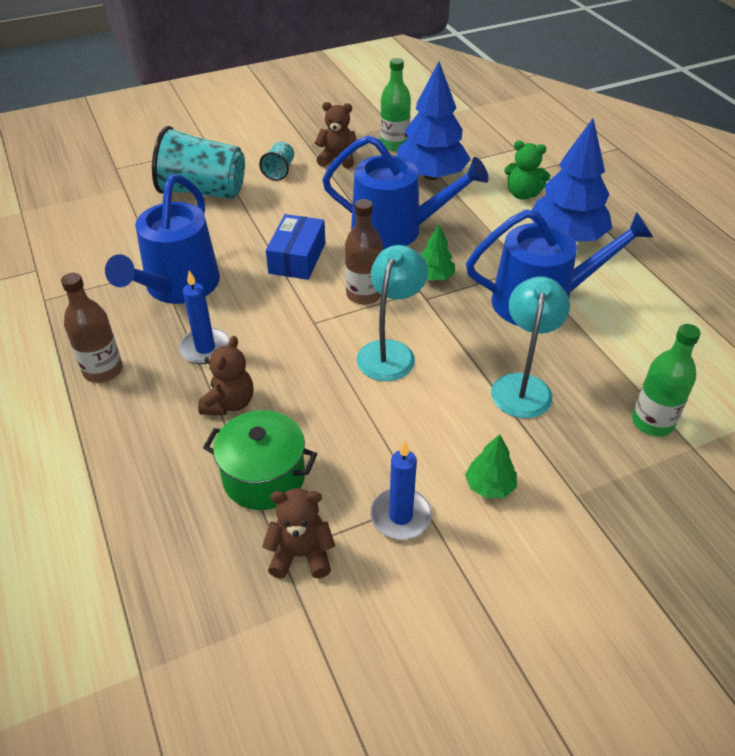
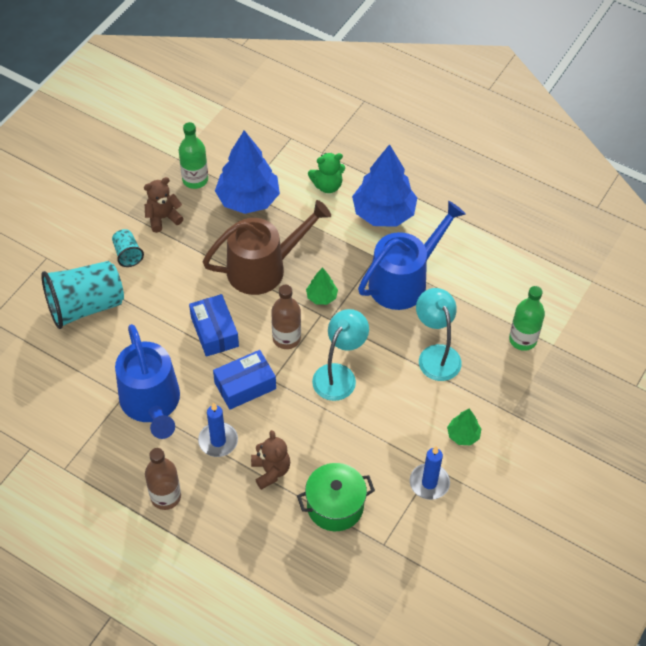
camera: 35 degrees left, 10 degrees up
brown teddy bear [262,488,335,579] -> none
blue watering can [322,135,489,250] -> brown watering can [203,200,331,295]
turquoise lamp [357,245,428,381] -> turquoise lamp turned 45 degrees clockwise [312,309,369,401]
none -> blue box [213,350,276,410]

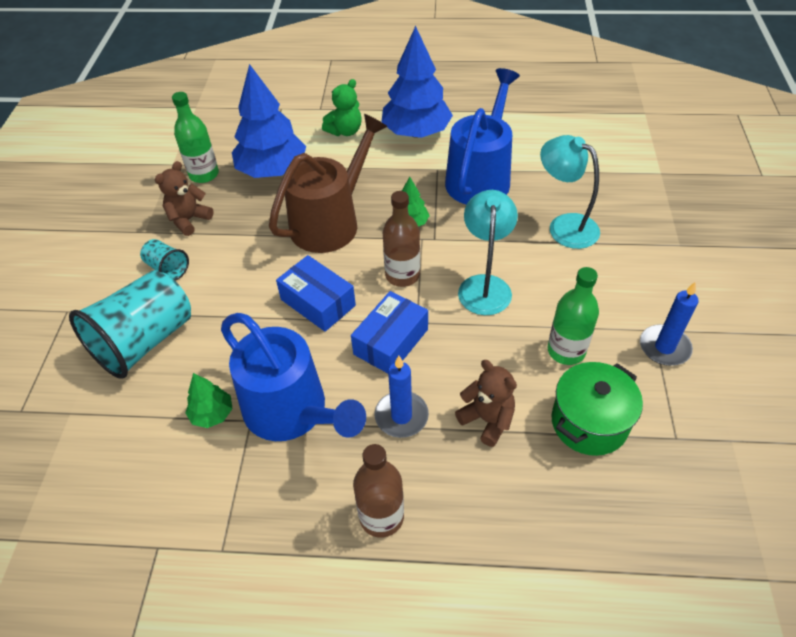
camera: 25 degrees left, 5 degrees down
green tree [447,409,481,445] -> green tree moved to [185,373,233,428]
green bottle [509,286,545,351] -> green bottle moved to [547,267,599,365]

